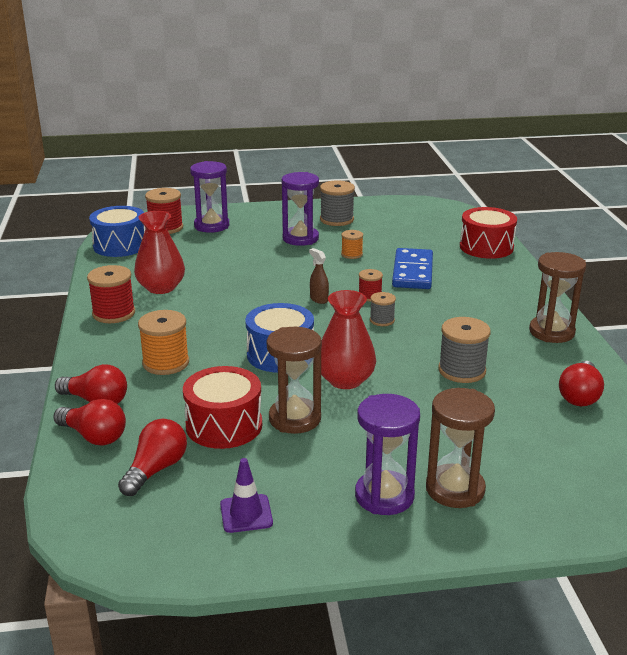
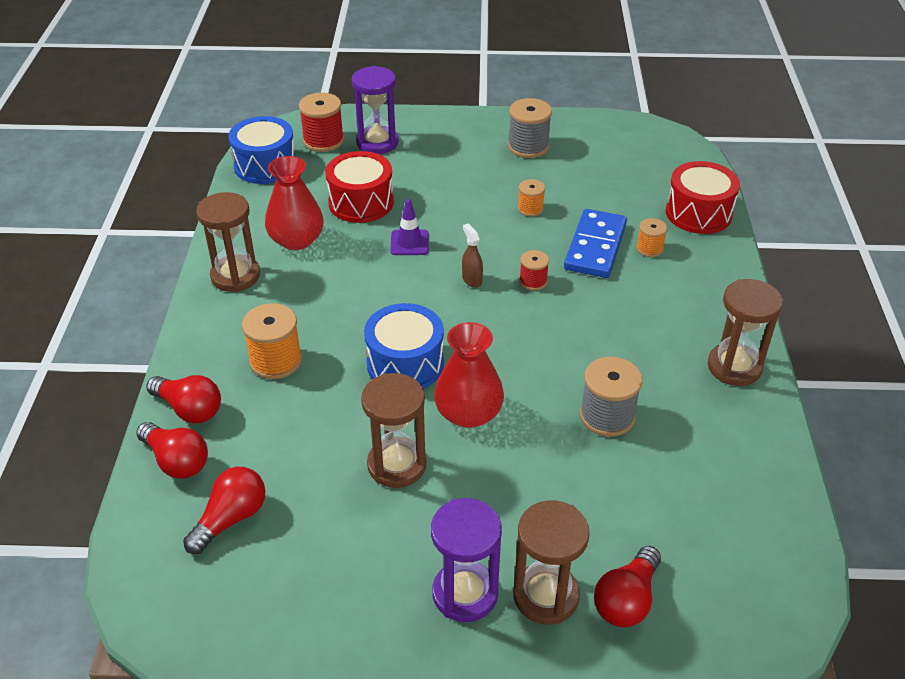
camera: 10 degrees right, 15 degrees up
red spool [87,265,135,323] -> brown hourglass [196,192,260,292]
red drum [183,366,262,449] -> red drum moved to [325,151,394,223]
purple traffic cone [220,458,273,533] -> purple traffic cone moved to [390,199,429,255]
purple hourglass [282,172,319,246] -> none
grey spool [370,292,396,326] -> none
red light bulb [559,361,604,406] -> red light bulb moved to [594,546,661,627]
none -> orange spool [636,218,667,257]

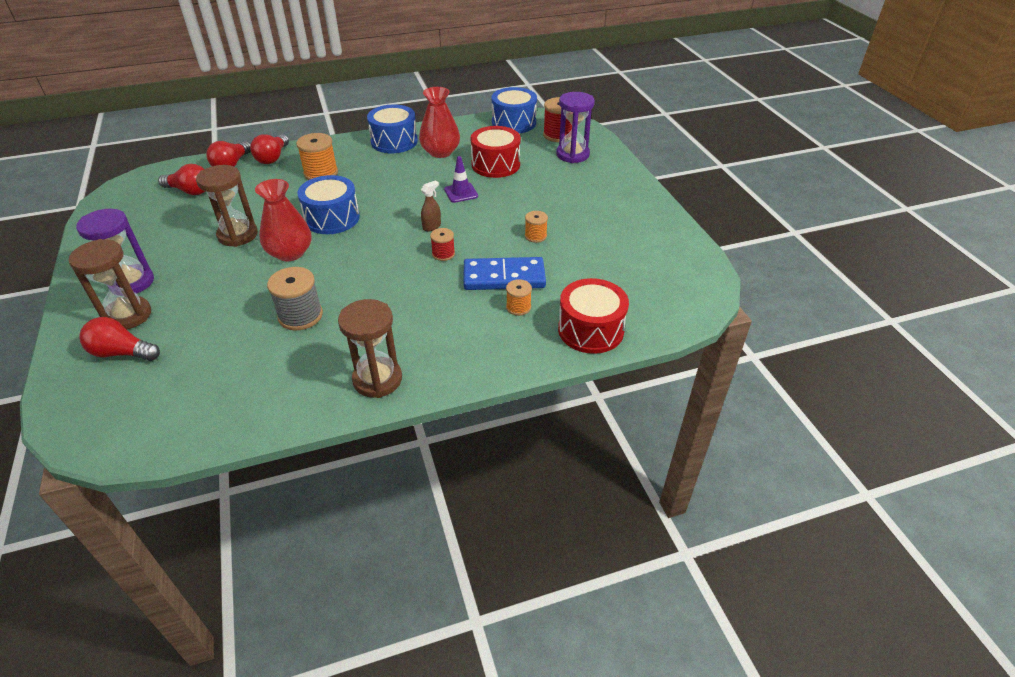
camera: 70 degrees right, 0 degrees up
brown hourglass [196,192,260,292] -> blue drum [367,104,418,153]
grey spool [508,98,552,158] -> none

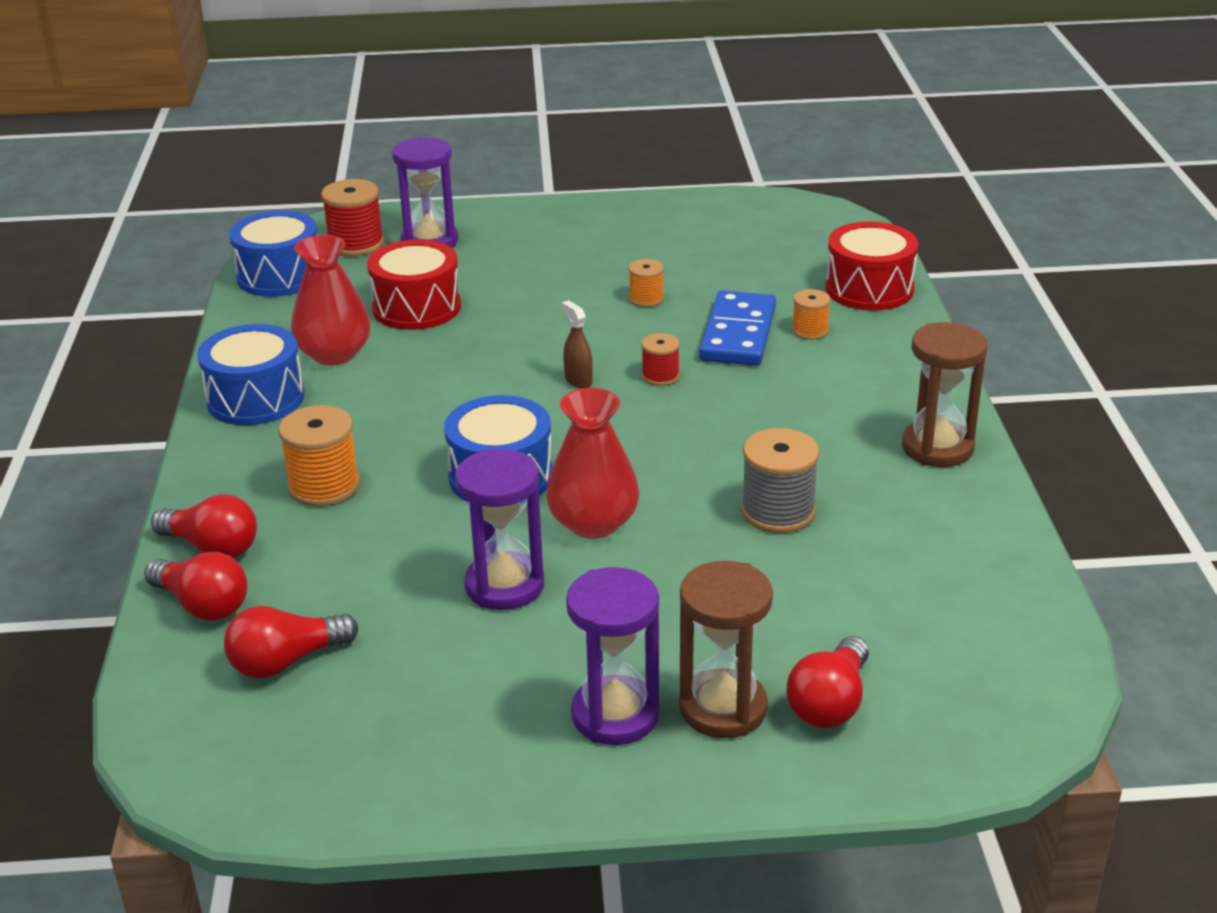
camera: 75 degrees left, 10 degrees down
red light bulb [158,164,205,195] -> red light bulb turned 150 degrees counterclockwise [224,606,358,679]
brown hourglass [196,165,258,247] -> purple hourglass [455,449,544,610]
purple traffic cone [444,156,478,203] -> none

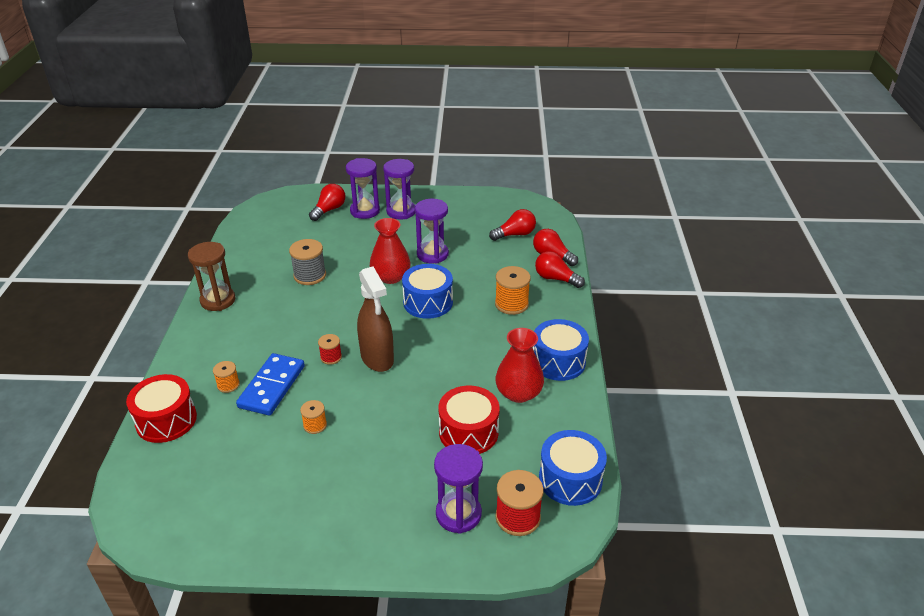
camera: 175 degrees left, 5 degrees up
brown spray bottle [562,300,593,388] -> brown spray bottle [357,267,394,372], size x2.28
brown hourglass [679,561,773,738] -> purple hourglass [346,158,380,219]

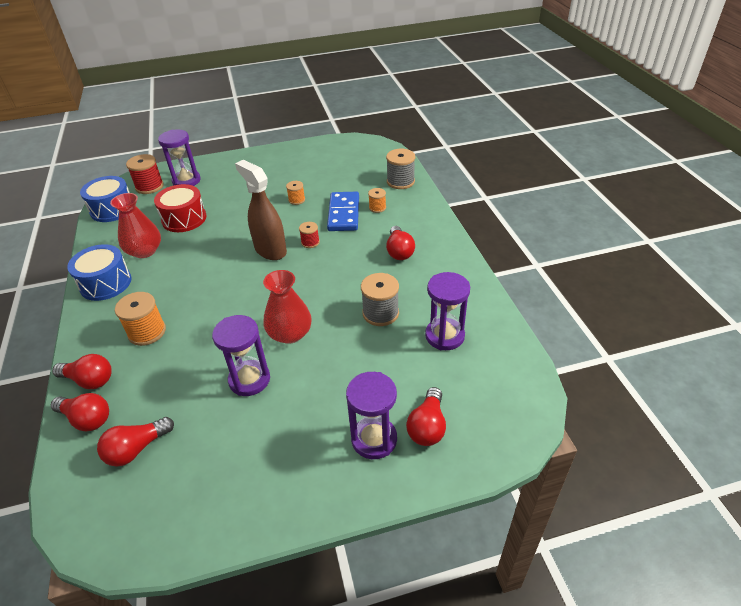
camera: 165 degrees right, 5 degrees up
red drum [126,374,197,443] -> grey spool [386,149,415,189]
brown hourglass [188,242,235,311] -> none
purple hourglass [383,159,415,219] -> purple hourglass moved to [425,272,470,350]
blue drum [402,264,453,319] -> none
none -> red light bulb [386,226,415,260]

